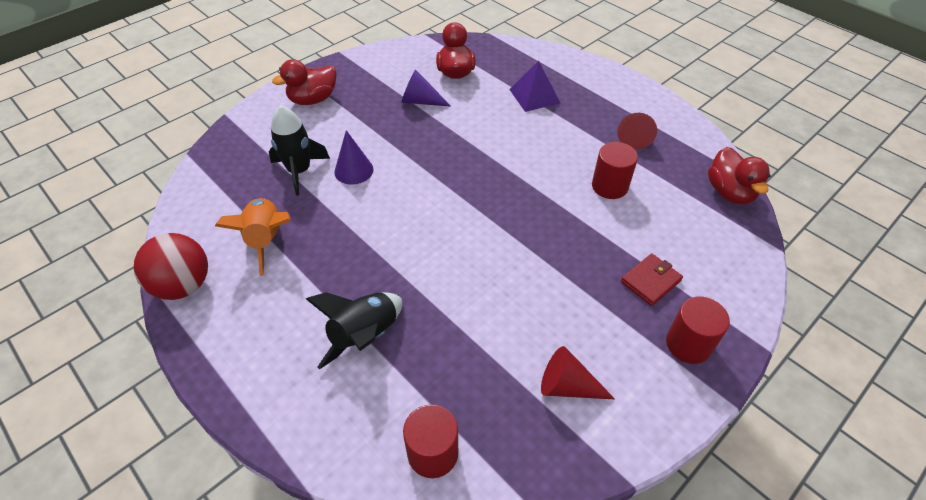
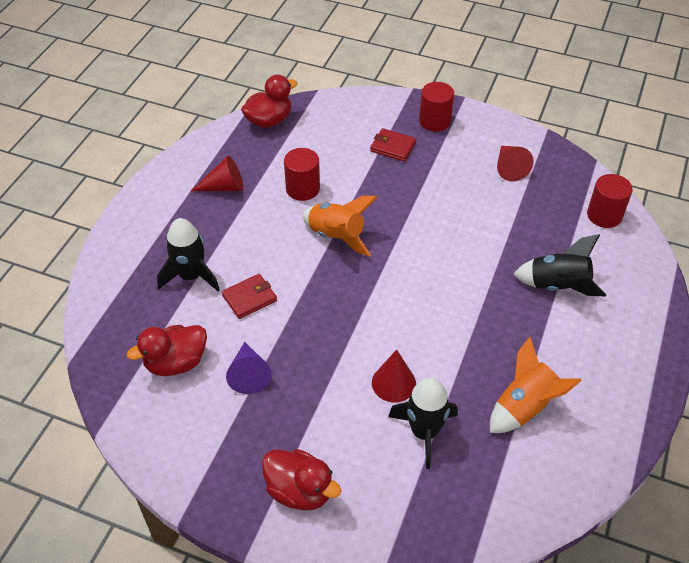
camera: 115 degrees left, 0 degrees up
red ball [133,233,208,300] -> none
purple cone [334,130,374,185] -> red cone [372,349,416,402]
purple pyramid [509,61,560,112] -> black rocket [157,218,220,291]
none -> red wallet [222,274,277,319]
none -> orange rocket [302,196,378,257]

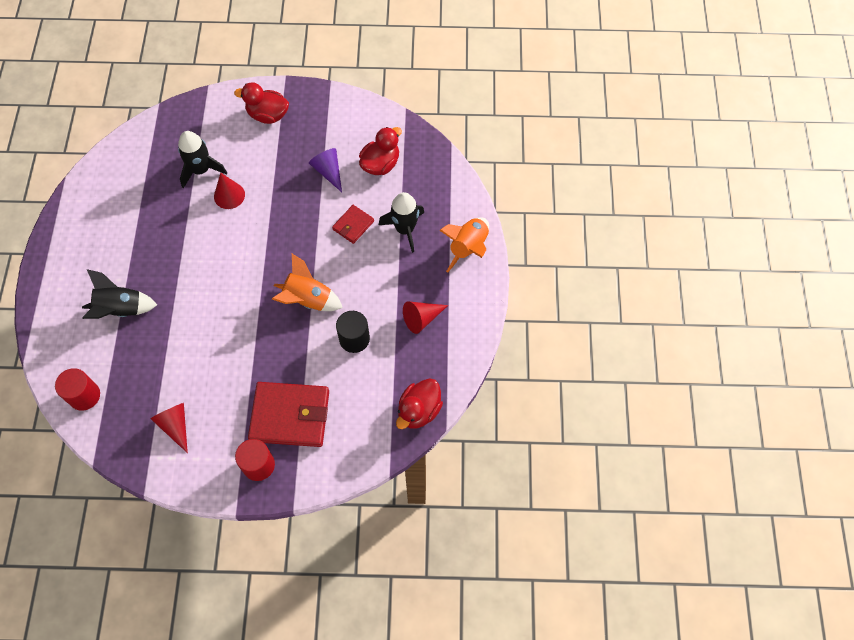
camera: 160 degrees right, 15 degrees up
red cylinder [284,148,320,201] -> black cylinder [336,311,370,353]
red wallet [370,128,416,162] -> red wallet [248,382,329,447], size x1.98
orange rocket [490,337,582,433] -> orange rocket moved to [439,217,489,273]

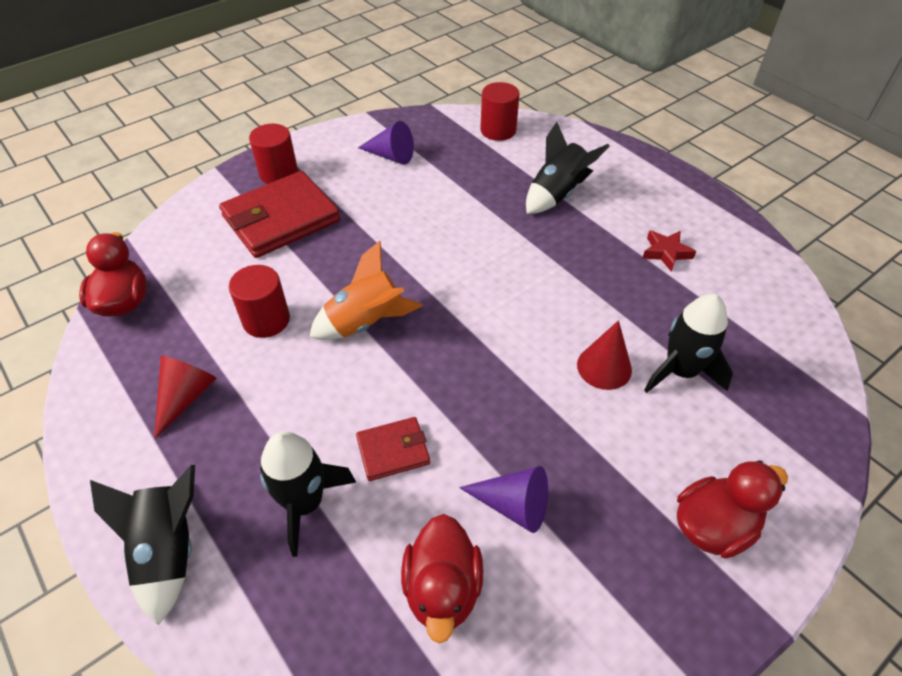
camera: 140 degrees right, 15 degrees down
red cone [150,403,188,453] -> purple cone [358,121,414,165]
red wallet [332,205,374,244] -> red wallet turned 75 degrees clockwise [356,417,430,481]
black cylinder [336,311,370,353] -> red cylinder [229,265,290,338]
orange rocket [439,217,489,273] -> black rocket [90,465,195,625]
none -> red star [643,230,696,272]

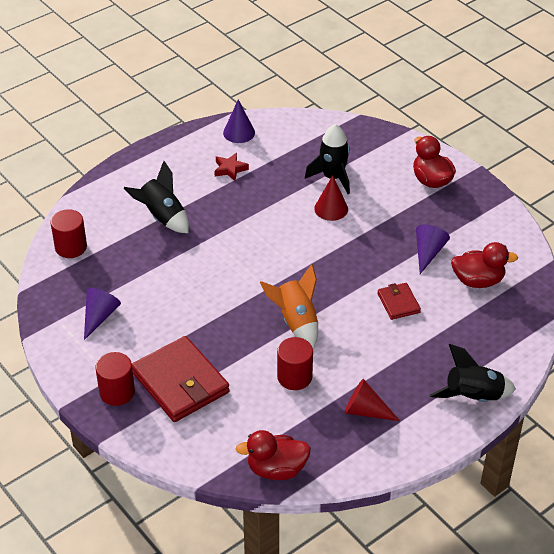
camera: 90 degrees left, 5 degrees down
black rocket [260,431,356,557] -> none
none -> purple cone [223,99,255,143]

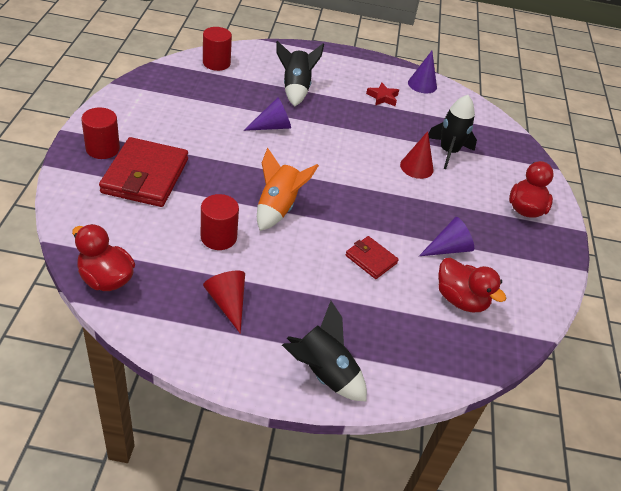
camera: 40 degrees right, 0 degrees up
purple cone [84,288,121,340] -> purple cone moved to [244,97,291,131]
red wallet [377,283,421,320] -> red wallet turned 75 degrees counterclockwise [345,236,399,279]

